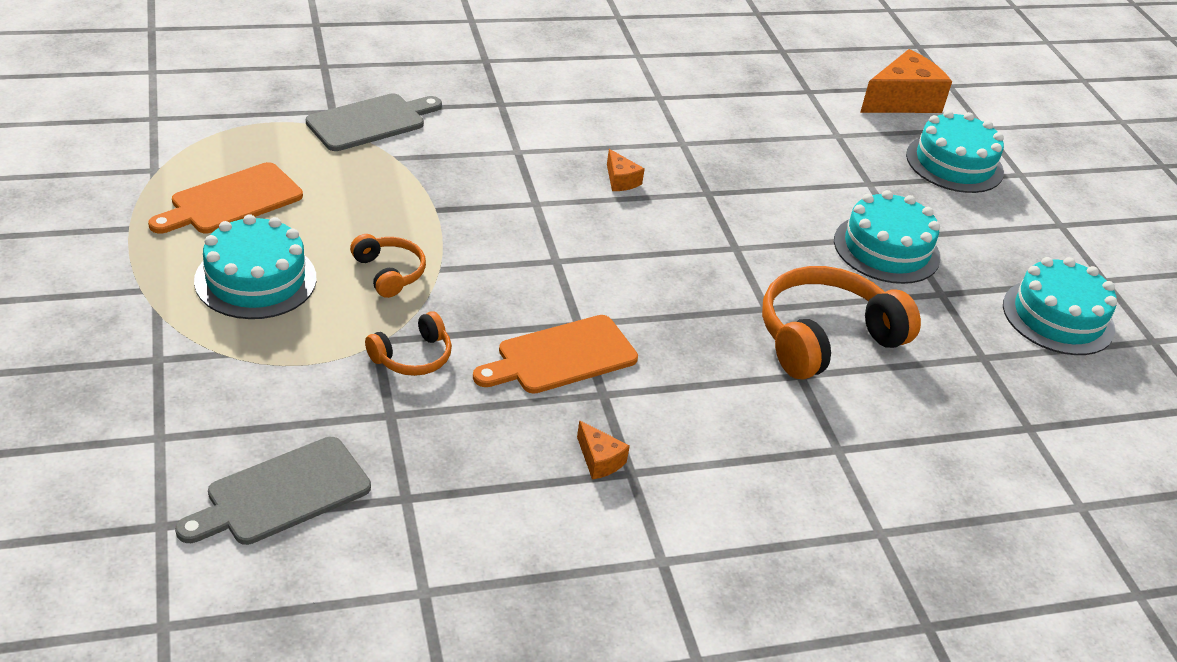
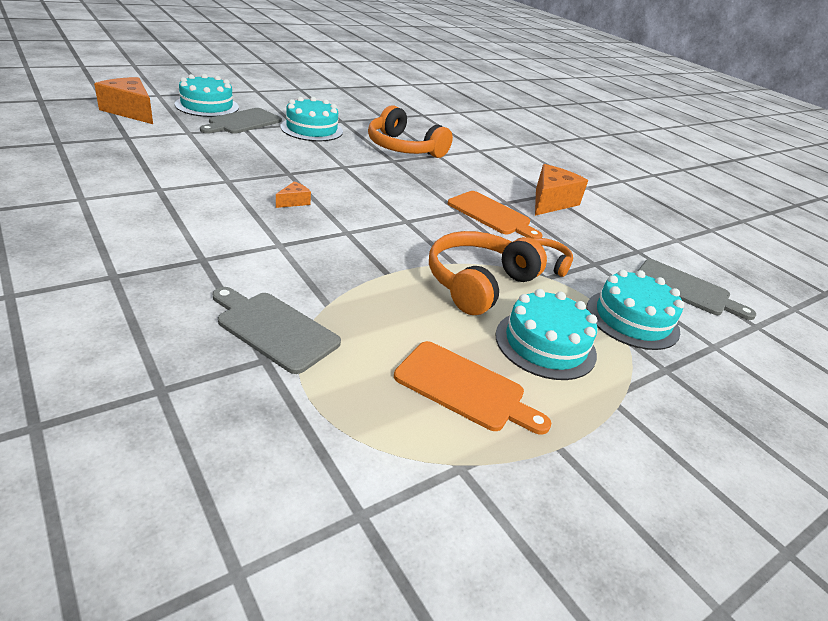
camera: 110 degrees left, 5 degrees down
orange headphones [350,234,426,298] -> orange headphones [429,231,547,315], size x1.95
orange cheese [577,421,630,480] -> orange cheese [535,164,588,216], size x2.12
turquoise cake [1003,257,1117,355] -> turquoise cake moved to [586,269,684,350]
none -> grey cutting board [200,108,282,134]

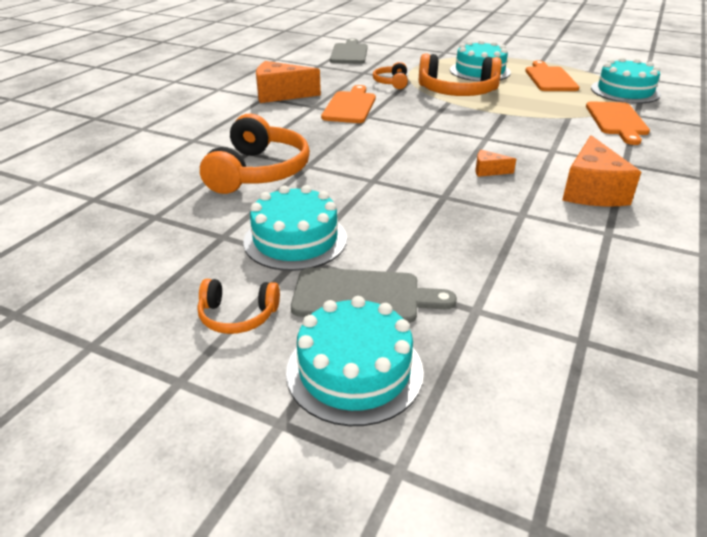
camera: 115 degrees left, 0 degrees up
orange cheese [94,77,153,124] -> orange cheese moved to [562,135,641,206]
grey cutting board [212,287,341,374] -> orange cutting board [586,101,650,145]
turquoise cake [586,269,684,350] -> turquoise cake moved to [591,57,661,104]
none -> orange headphones [197,279,280,334]

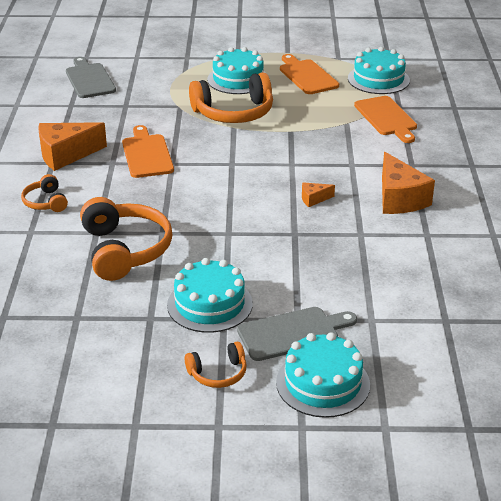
camera: 25 degrees left, 0 degrees up
orange headphones [373,62,408,89] -> orange headphones moved to [21,174,68,212]

